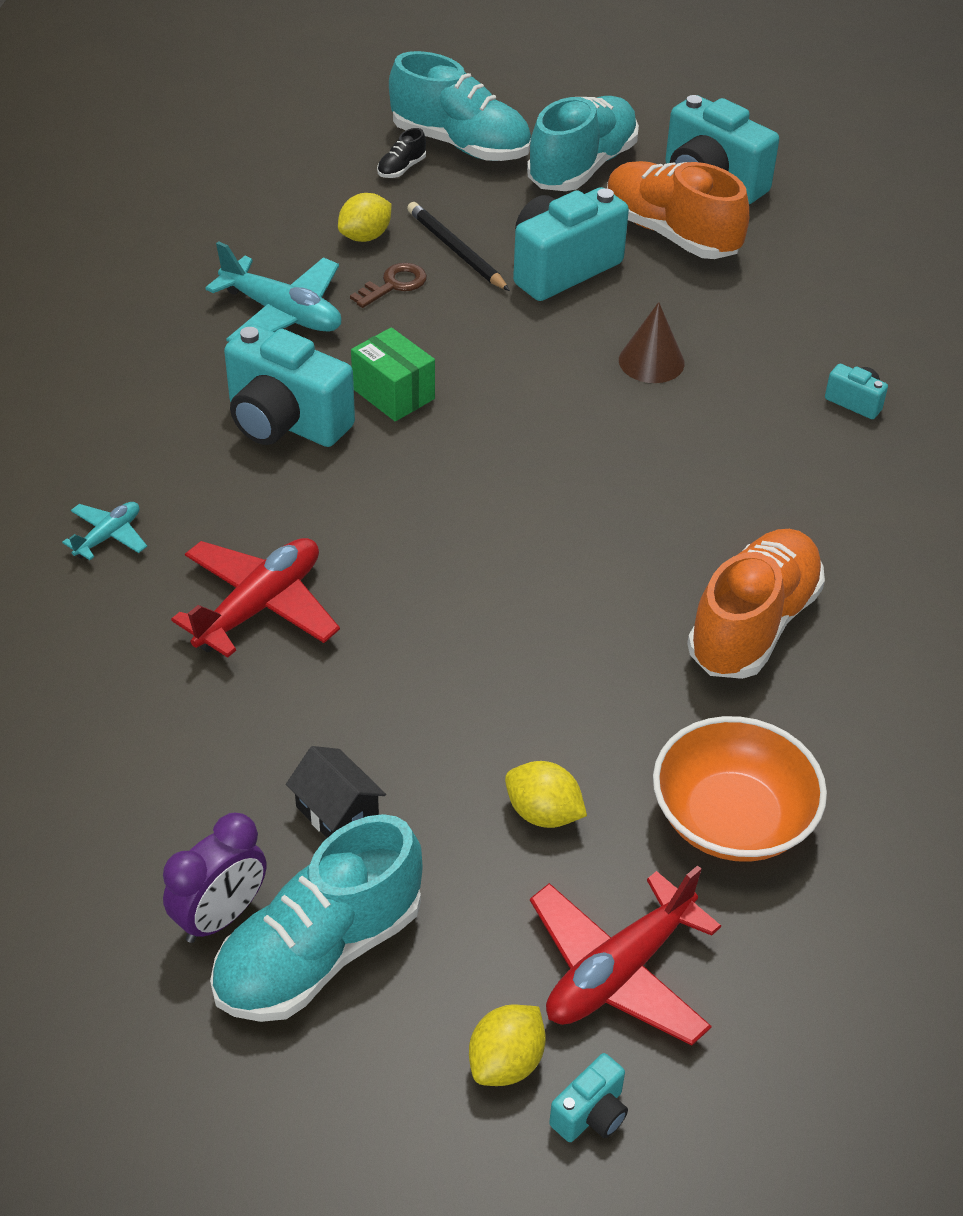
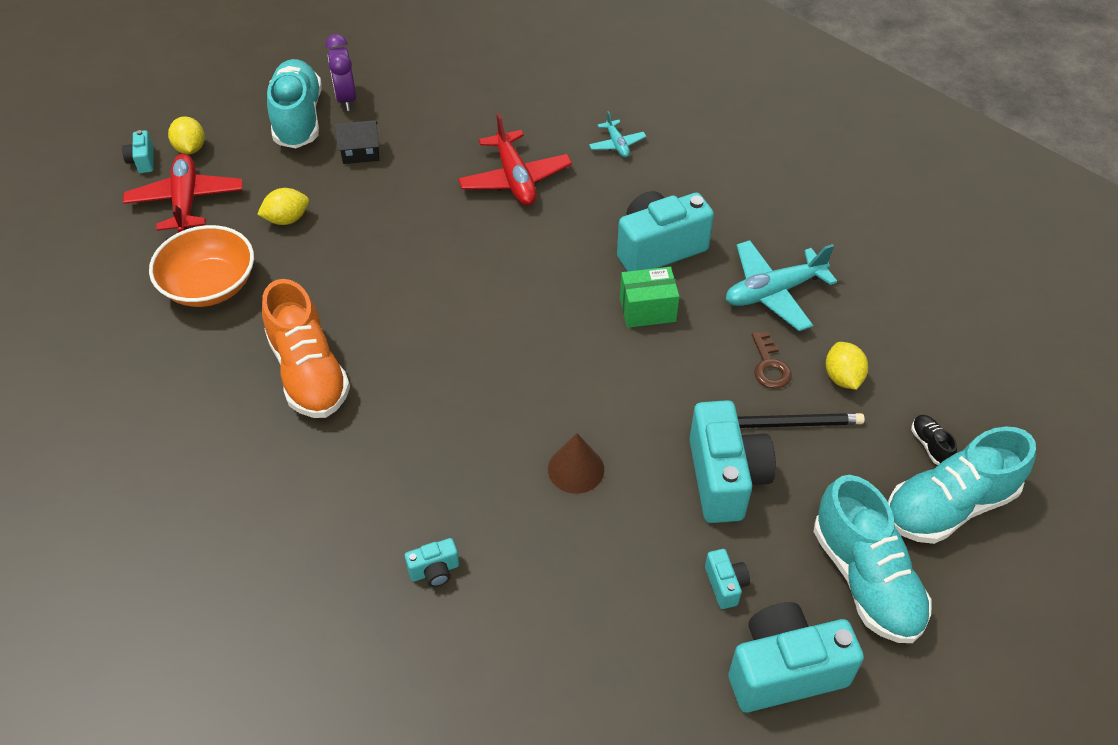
camera: 125 degrees right, 5 degrees up
orange shoe [607,161,749,259] -> turquoise camera [705,549,750,609]

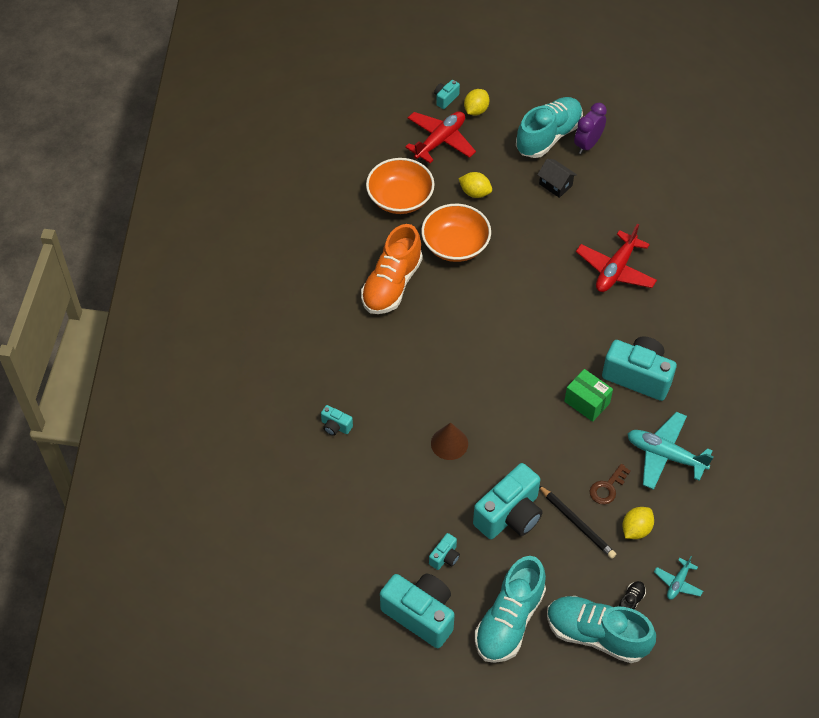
camera: 50 degrees right, 5 degrees up
turquoise plane [589,111,646,157] -> turquoise plane moved to [654,556,703,600]
none -> orange bowl [421,204,491,262]

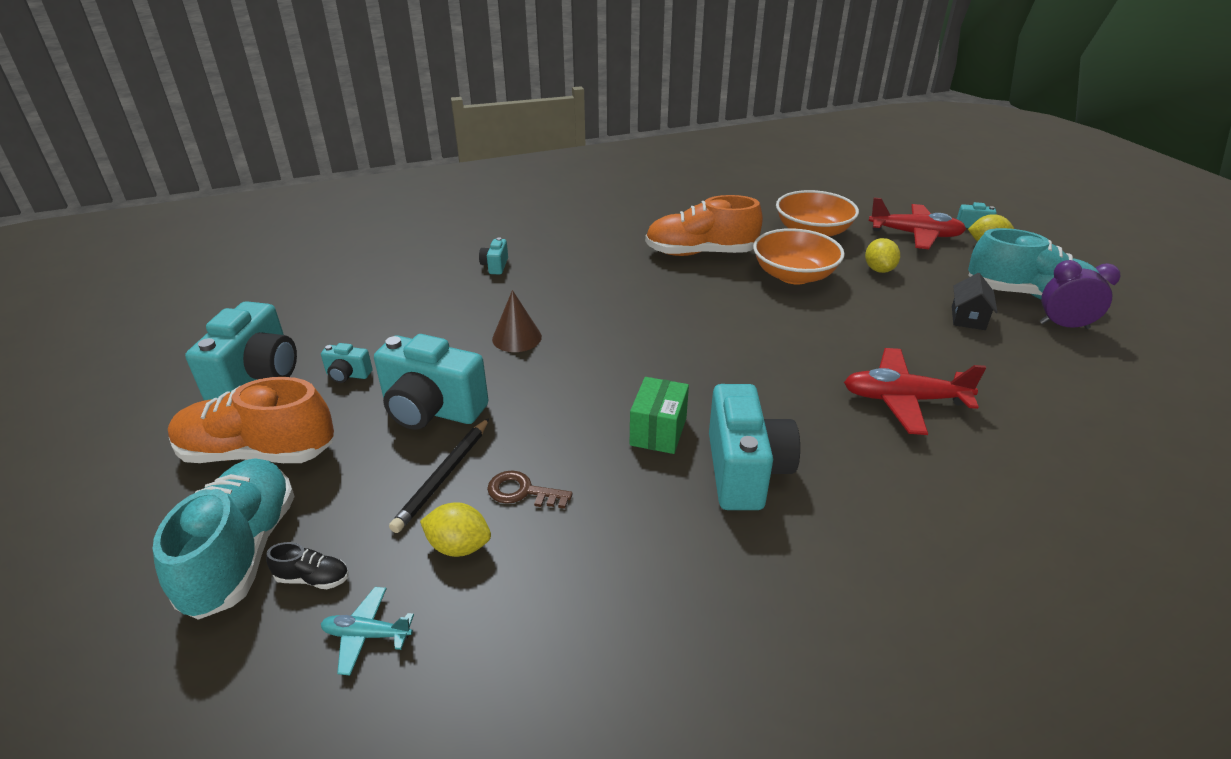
camera: 65 degrees right, 20 degrees down
turquoise shoe [475,556,546,663] -> orange shoe [168,377,334,463]
turquoise plane [627,412,714,490] -> none

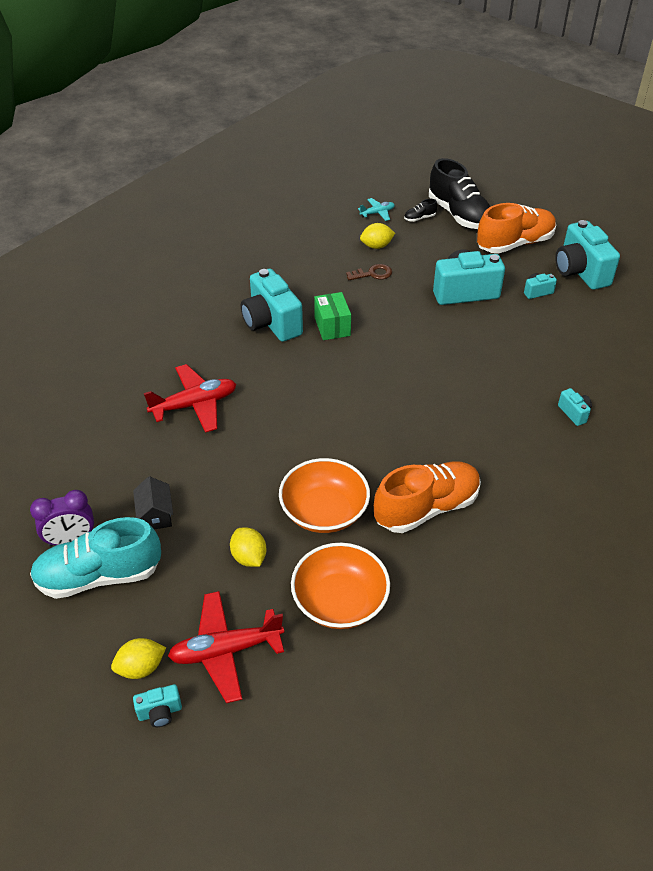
camera: 150 degrees right, 10 degrees up
turquoise shoe [152,458,295,620] -> black shoe [429,158,490,229]
black pencil [389,418,489,533] -> none
brown cone [492,290,542,352] -> none

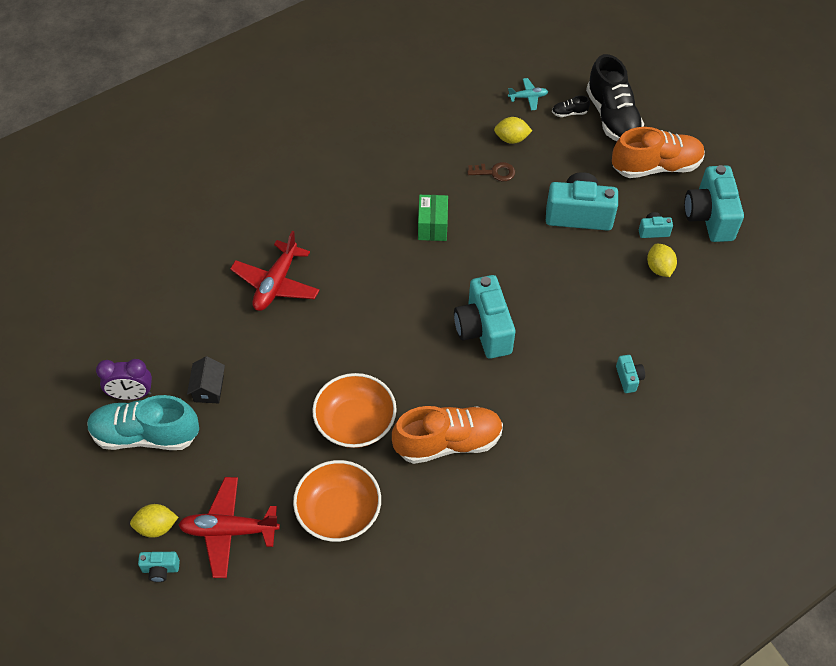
camera: 15 degrees right, 10 degrees up
red plane [144,364,236,433] -> red plane turned 120 degrees clockwise [230,231,320,311]
yellow lemon [230,527,266,567] -> yellow lemon moved to [647,244,677,277]
turquoise camera [241,269,303,342] -> turquoise camera moved to [454,275,515,359]

